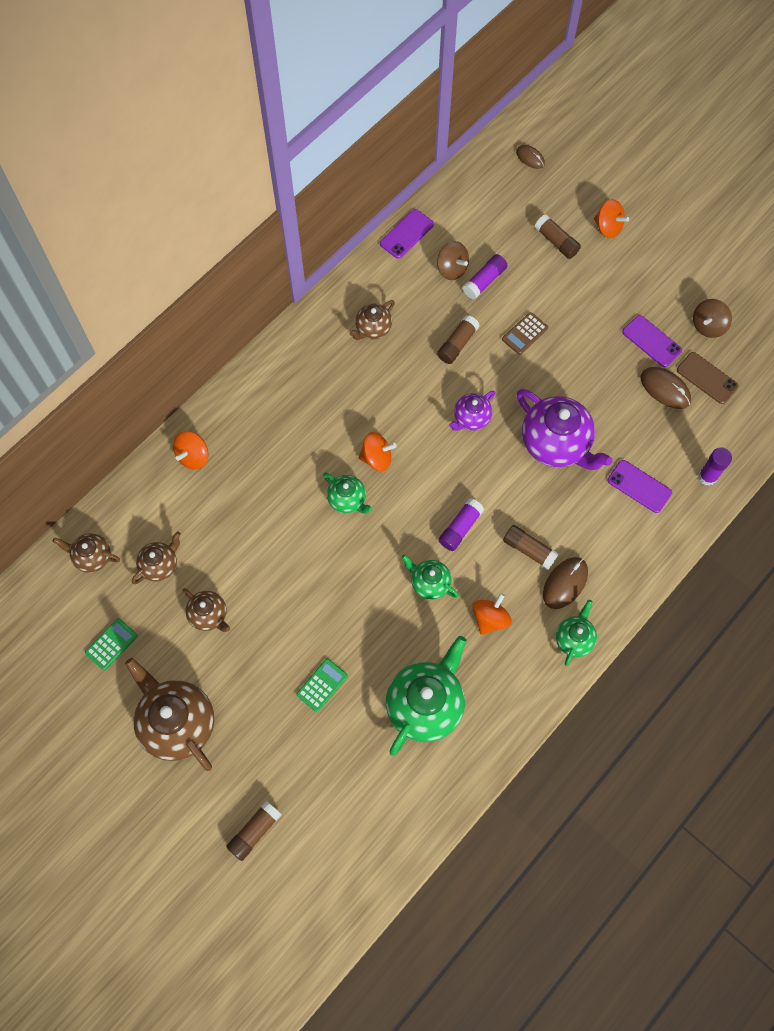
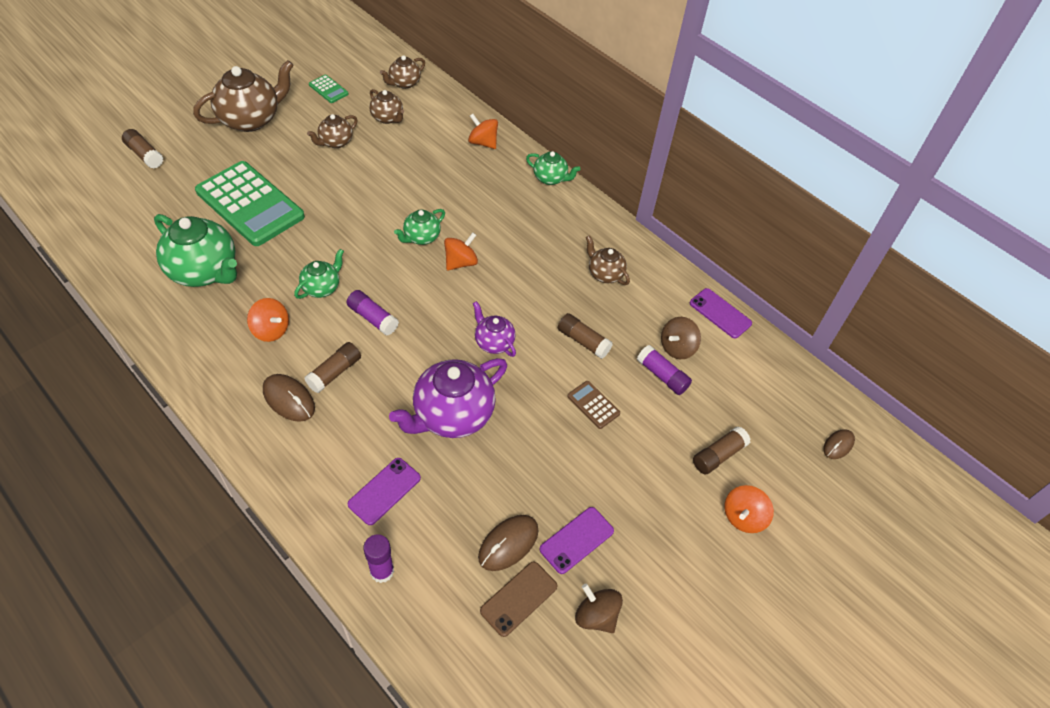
camera: 90 degrees right, 15 degrees down
brown teapot [53,533,120,573] -> brown teapot turned 150 degrees counterclockwise [380,55,425,89]
green calculator [297,659,348,712] -> green calculator [195,161,305,246], size x2.41
orange spinning top [358,432,397,471] -> orange spinning top turned 135 degrees counterclockwise [444,232,478,271]
green teapot [556,600,597,666] -> green teapot moved to [526,151,580,185]

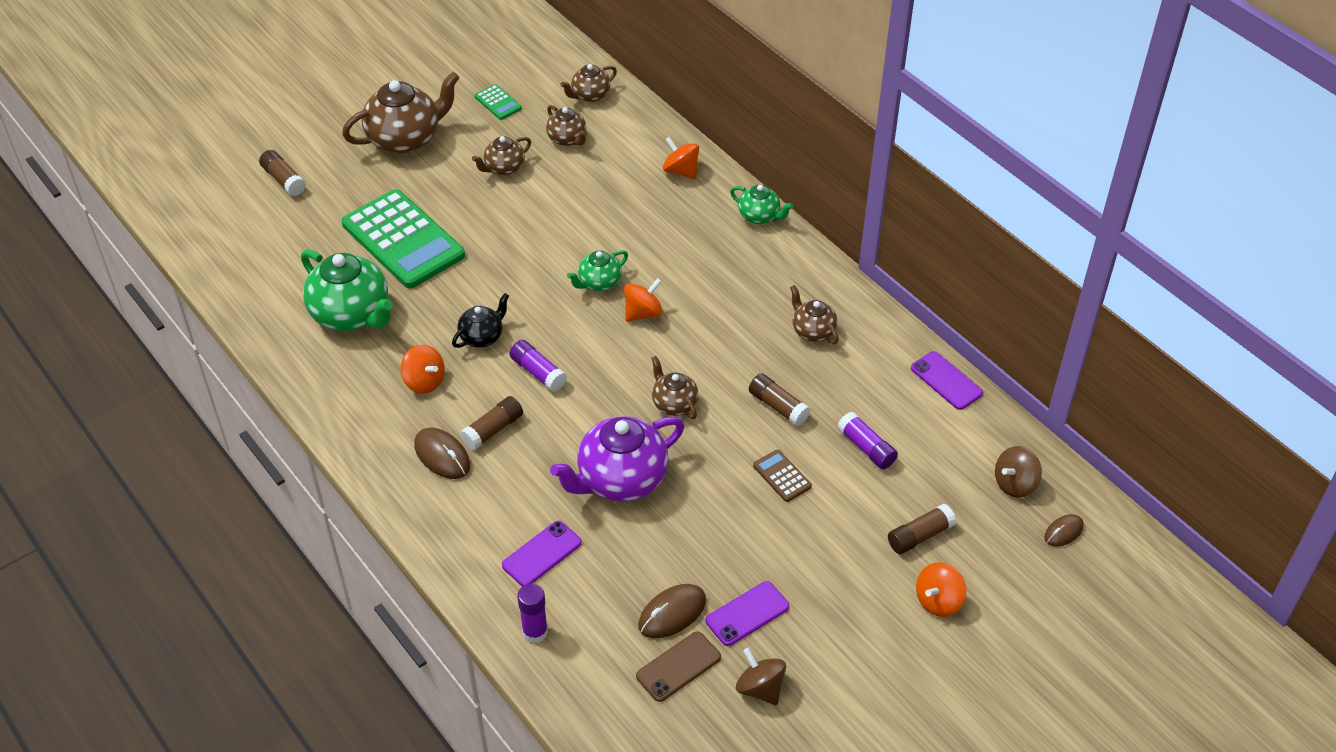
camera: 10 degrees right, 5 degrees down
green teapot [294,249,344,299] -> black teapot [452,293,509,348]
purple teapot [473,301,516,357] -> brown teapot [651,356,698,419]
brown spinning top [661,317,701,359] -> brown spinning top moved to [995,446,1042,498]

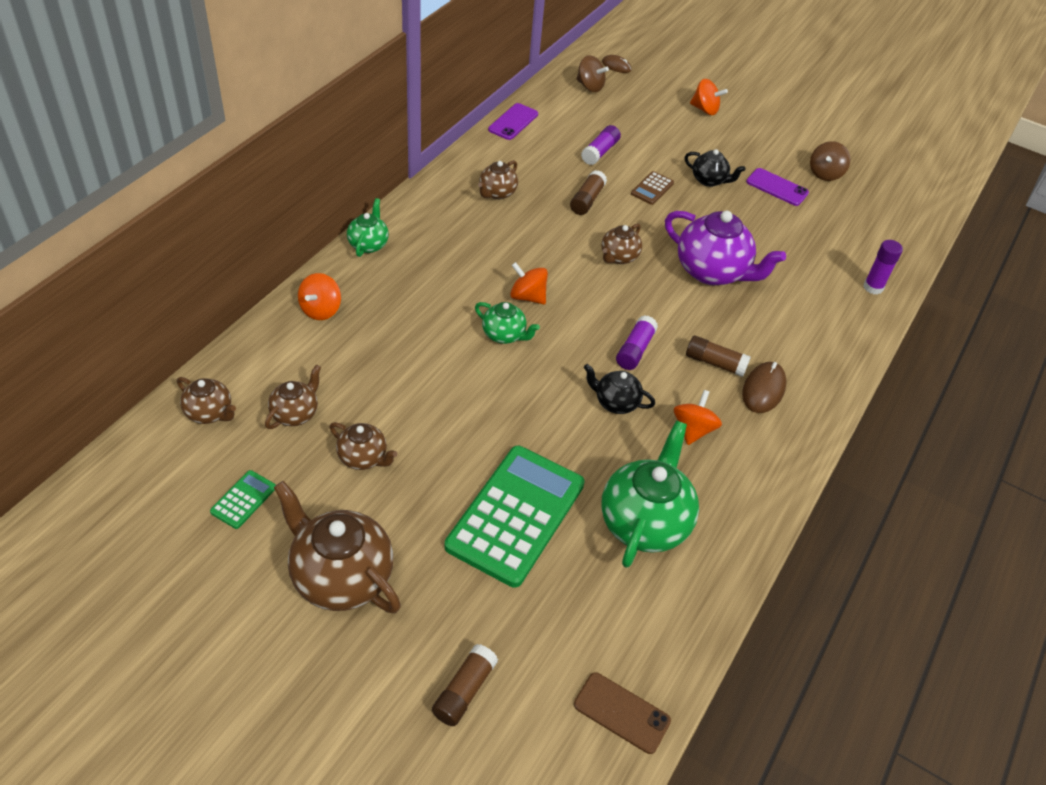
camera: 115 degrees left, 0 degrees up
purple phone [502,521,582,586] -> none
brown phone [636,631,721,702] -> brown phone moved to [574,672,671,754]
brown mouse [638,584,706,638] -> none
brown glue stick [888,504,956,554] -> none
none -> black teapot [685,149,746,187]

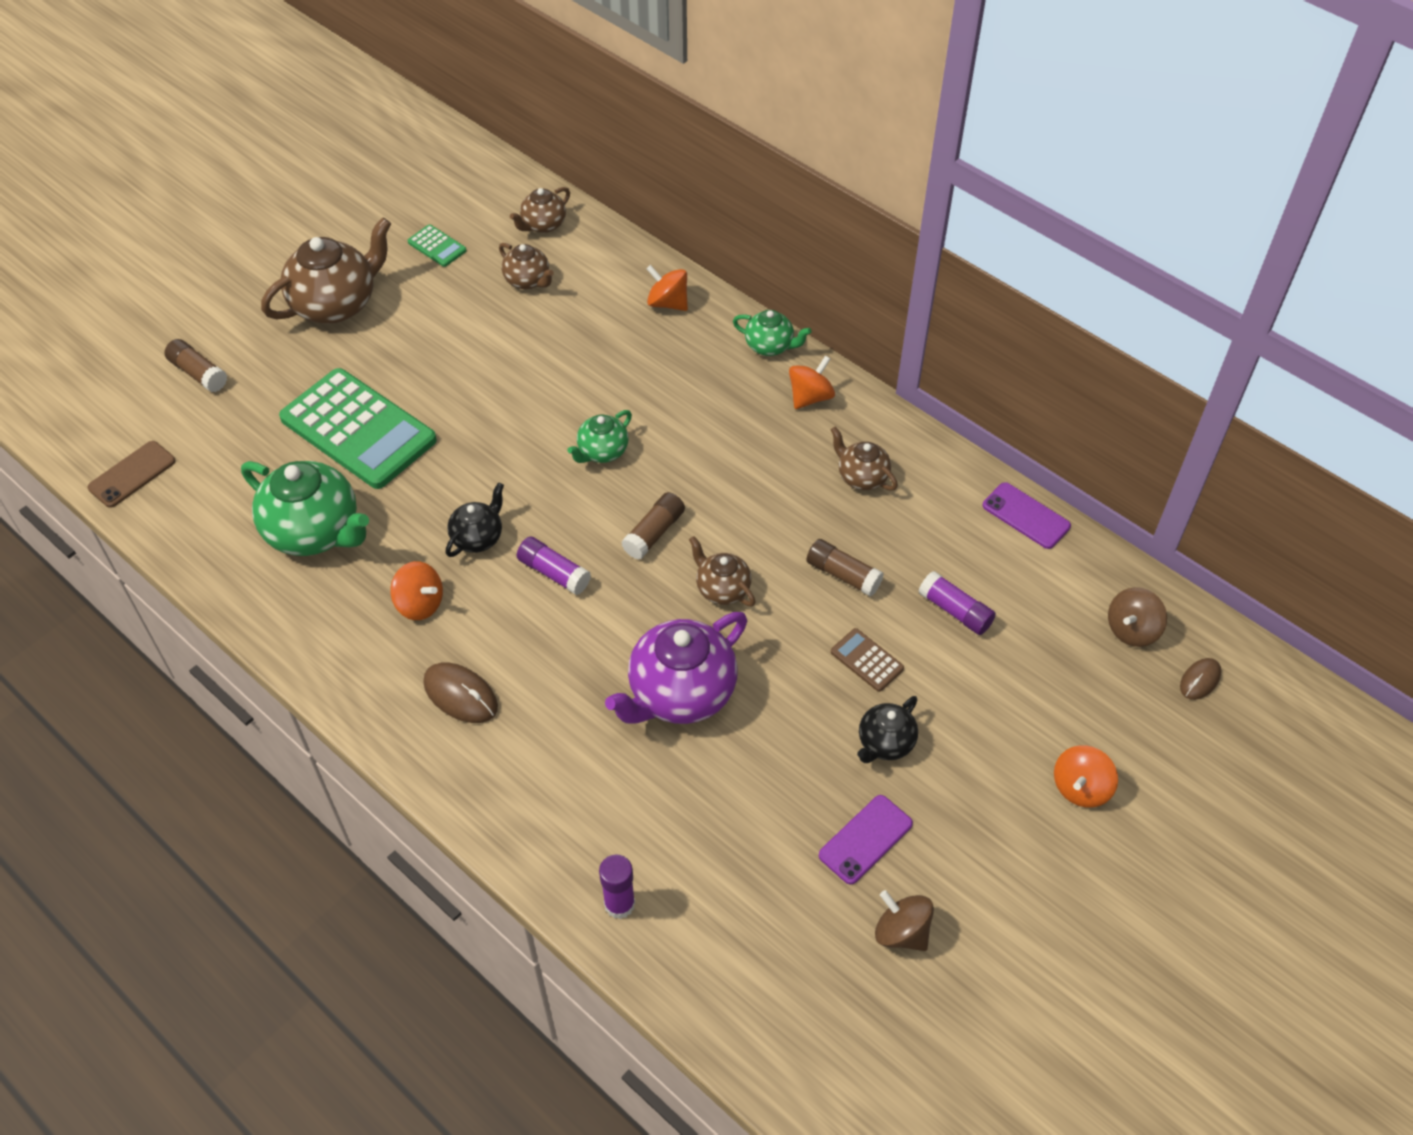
camera: 105 degrees right, 5 degrees up
brown teapot [330,422,397,470] -> none
orange spinning top [510,262,548,305] -> orange spinning top moved to [789,355,835,409]
brown glue stick [686,336,751,377] -> brown glue stick moved to [621,492,685,560]

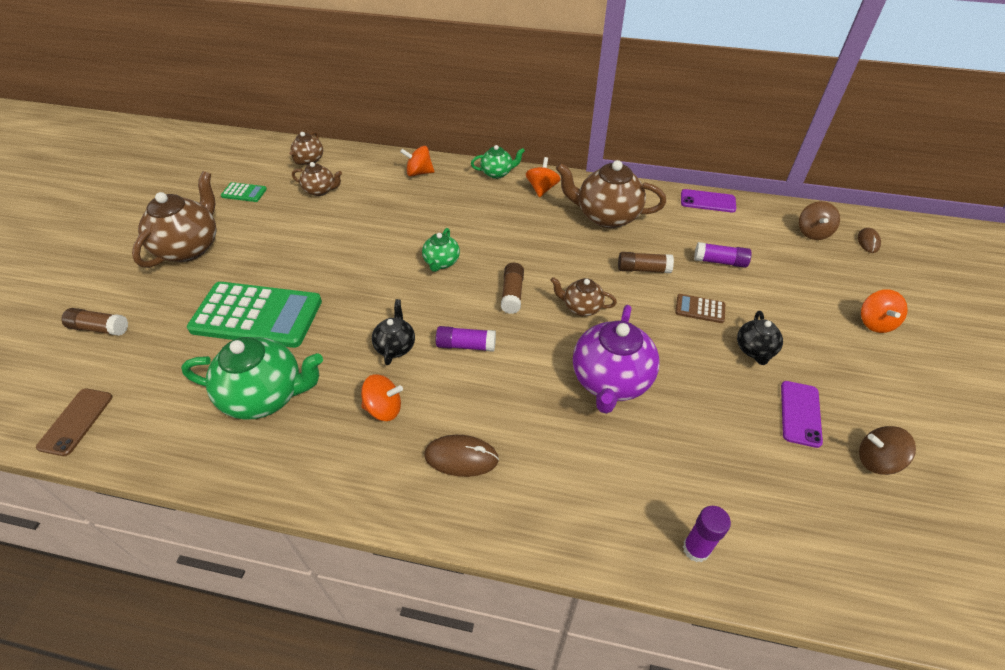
camera: 30 degrees left, 5 degrees down
brown teapot [831,427,898,491] -> brown teapot [556,160,666,228], size x1.87

